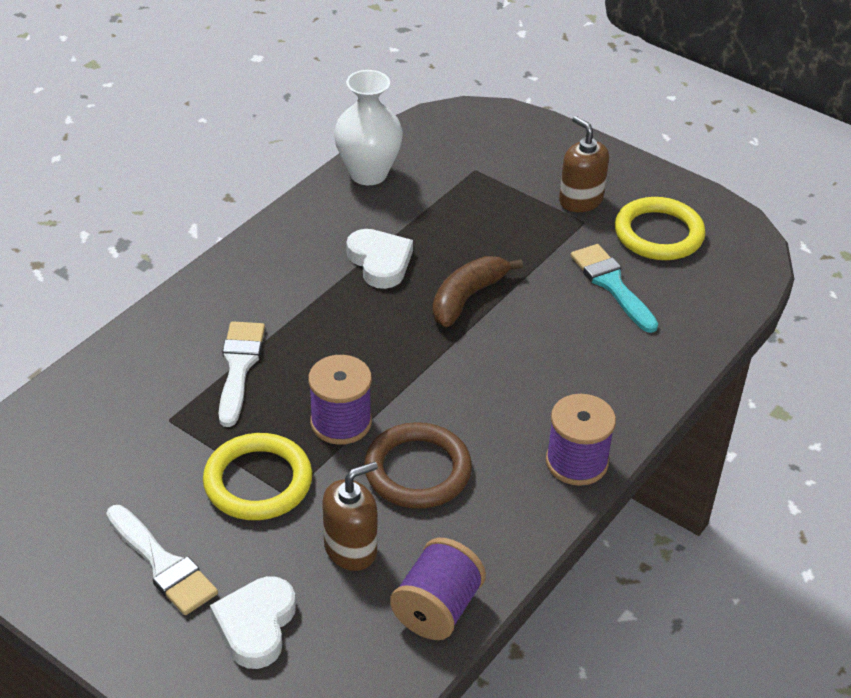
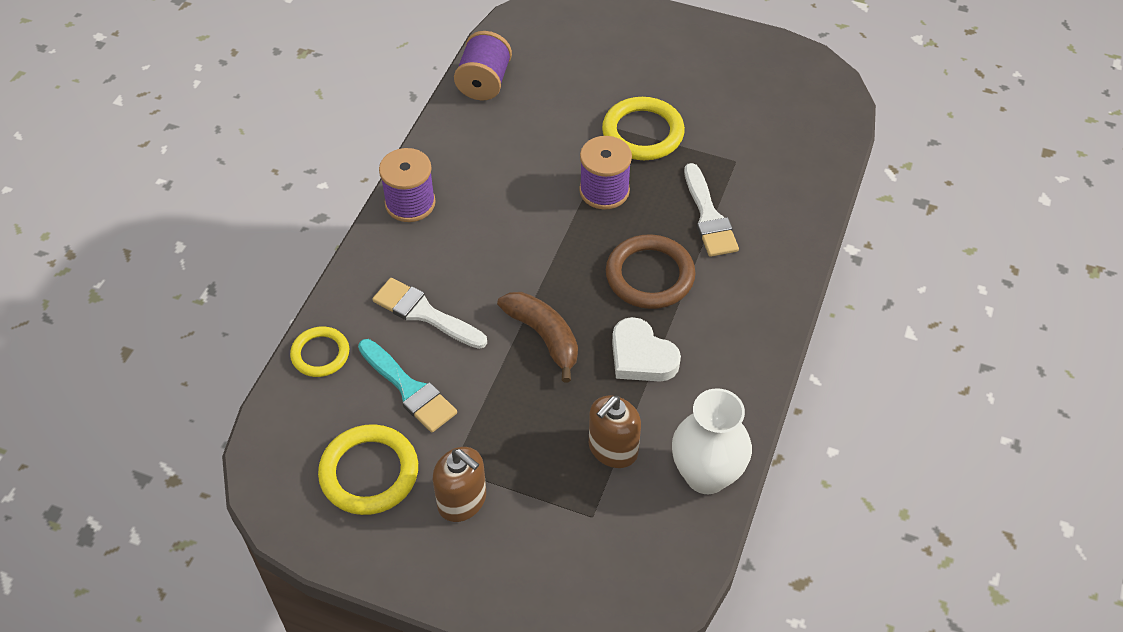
camera: 165 degrees right, 10 degrees up
white brush [106,505,218,615] -> white brush moved to [372,278,487,349]
white heart [210,576,296,669] -> none
brown soap dispenser [322,461,378,571] -> brown soap dispenser moved to [589,396,641,468]
brown ring [364,422,472,509] -> brown ring moved to [606,234,696,309]
brown banana [432,256,523,327] -> brown banana turned 60 degrees counterclockwise [497,292,578,382]
none -> yellow ring [290,327,349,377]

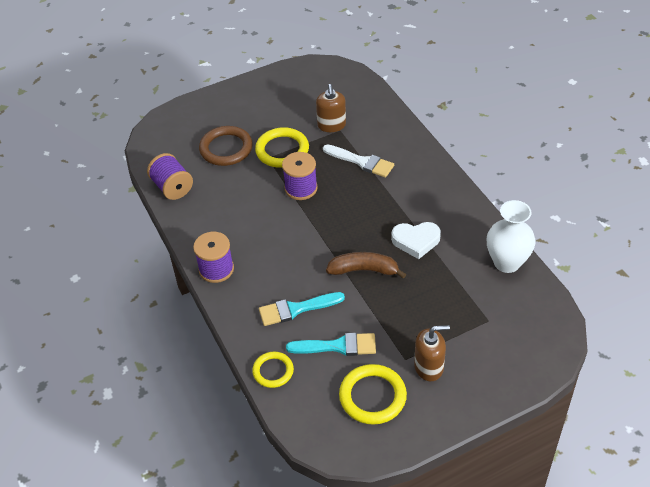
camera: 45 degrees left, 5 degrees down
white brush [372,278,487,349] -> turquoise brush [259,292,345,326]
brown soap dispenser [589,396,641,468] -> brown soap dispenser moved to [316,84,346,132]
brown ring [606,234,696,309] -> brown ring moved to [199,126,253,166]

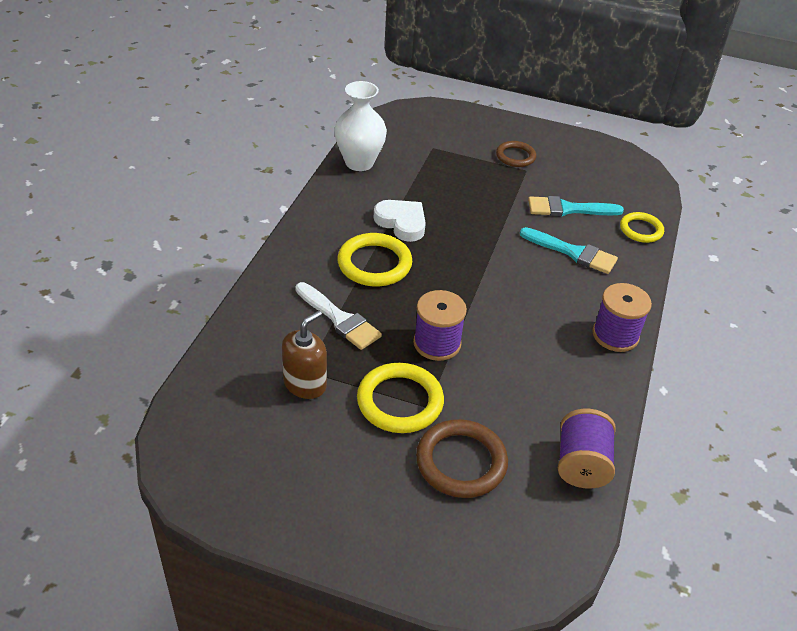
camera: 140 degrees left, 5 degrees down
turquoise brush [286,333,376,356] -> turquoise brush turned 45 degrees counterclockwise [528,196,624,217]
white brush [323,145,394,178] -> white brush turned 150 degrees clockwise [295,282,382,350]
brown banana [326,252,406,279] -> none
yellow ring [339,364,407,425] -> yellow ring moved to [337,233,412,286]
brown soap dispenser [414,325,450,381] -> brown ring [496,141,536,167]

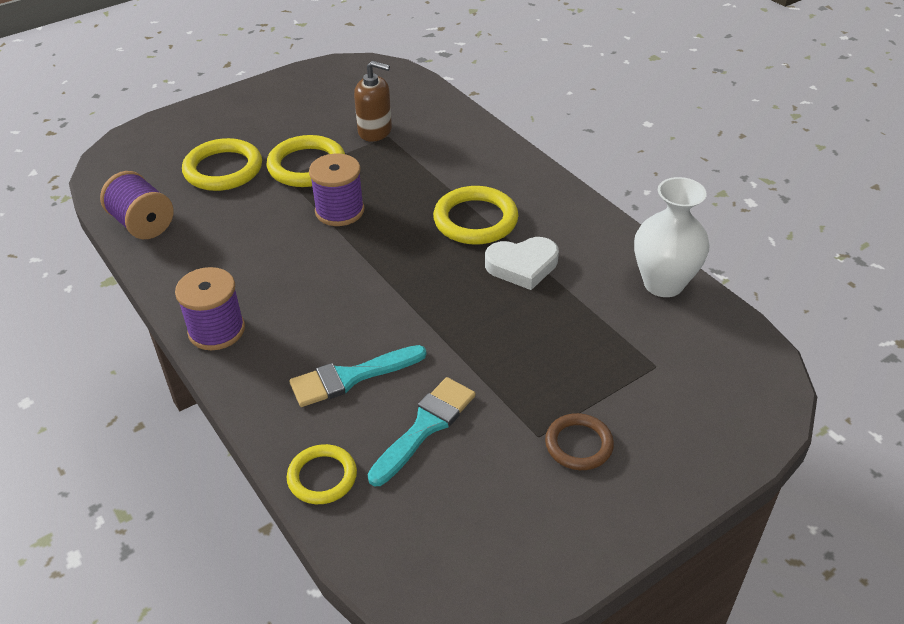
camera: 130 degrees right, 0 degrees up
brown soap dispenser [282,310,327,399] -> brown soap dispenser turned 60 degrees counterclockwise [354,61,392,142]
white brush [295,282,382,350] -> none
brown ring [416,419,508,498] -> yellow ring [182,138,262,191]

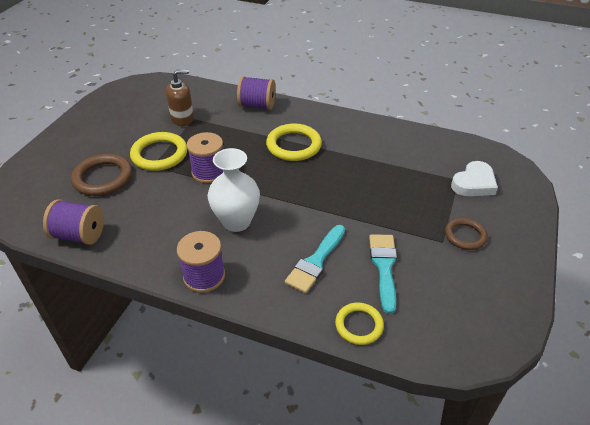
camera: 35 degrees left, 0 degrees up
yellow ring [182,138,262,191] -> brown ring [71,154,132,196]
white heart [485,237,559,290] -> white heart moved to [451,161,498,196]
white vase [634,177,710,297] -> white vase moved to [208,148,260,232]
none -> purple spool [237,76,276,110]

